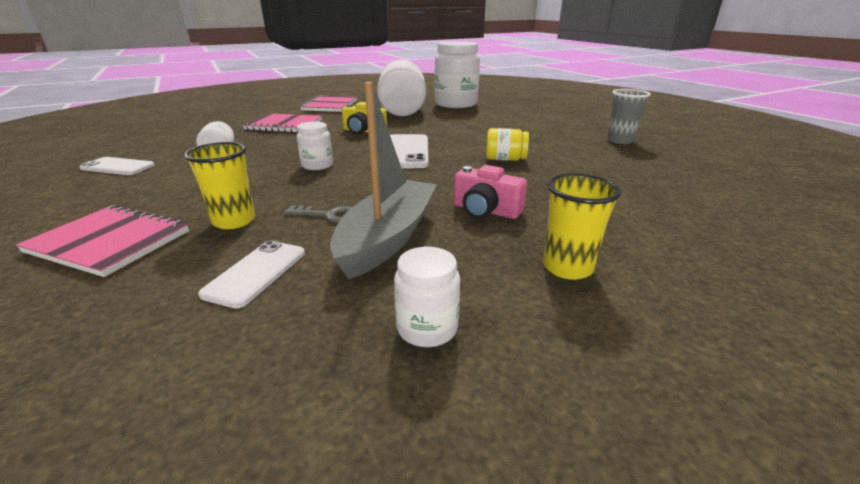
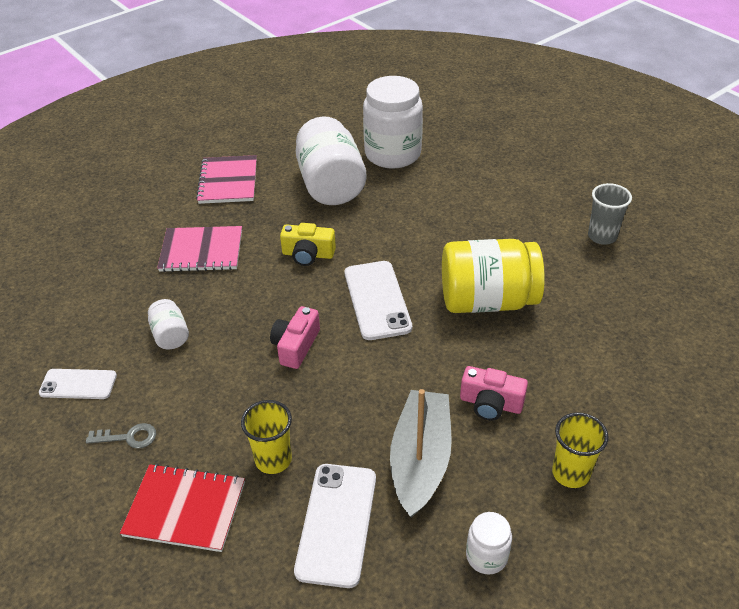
camera: 10 degrees left, 15 degrees up
pink notebook [16,205,189,277] -> red notebook [120,464,245,552]
white phone [198,240,305,308] -> white phone [294,464,376,588], size x1.57
grey key [284,205,352,223] -> grey key moved to [86,423,156,449]
white jar [297,122,333,170] -> pink camera [270,306,320,369]
yellow jar [486,128,529,161] -> yellow jar [442,239,545,313], size x2.15

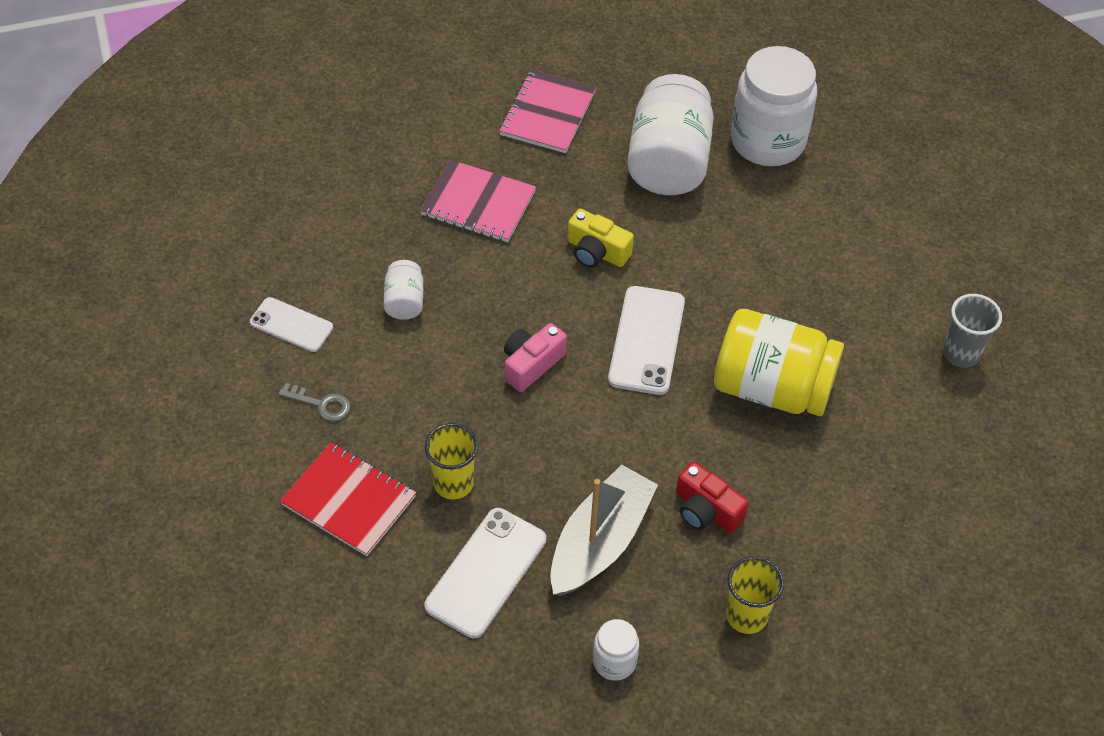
camera: 20 degrees right, 10 degrees up
pink camera [460,366,528,420] -> red camera [676,462,749,533]

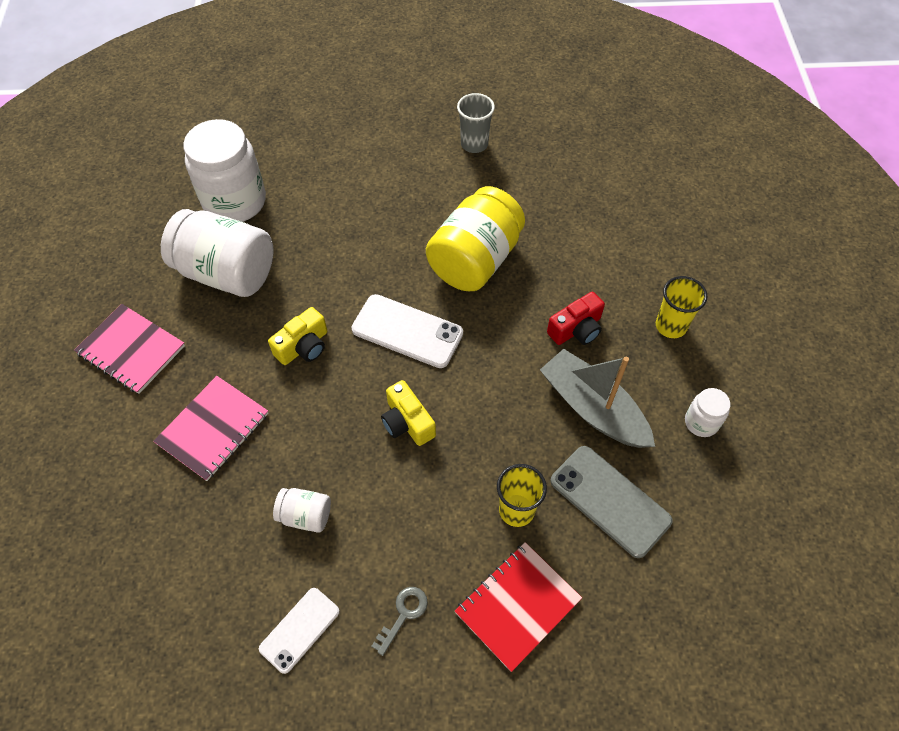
camera: 75 degrees left, 5 degrees up
white phone [425,508,546,638] -> grey phone [550,446,673,558]
pink camera [504,323,567,392] -> yellow camera [381,380,436,446]

